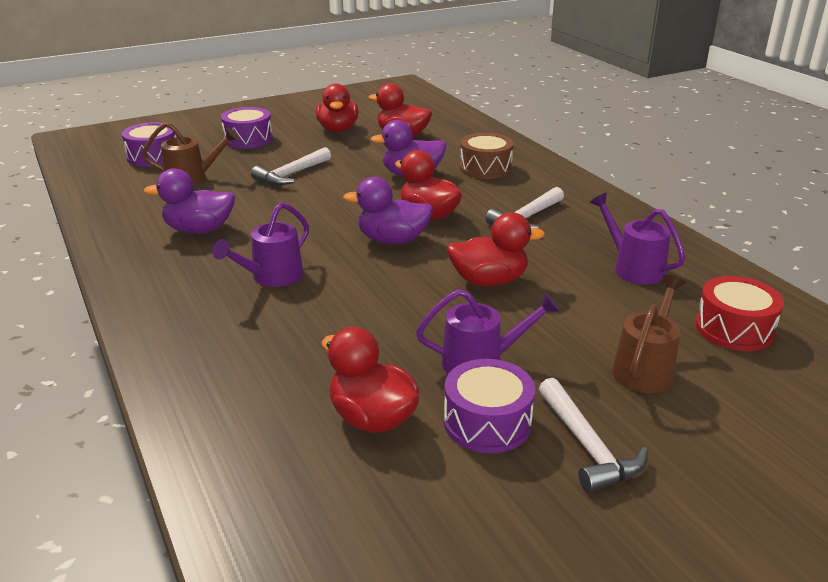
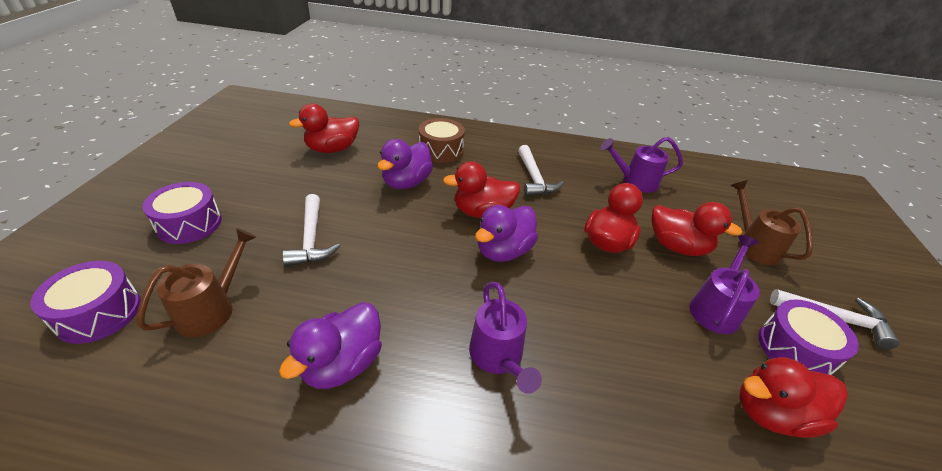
camera: 55 degrees left, 10 degrees up
red duck [316,84,358,132] -> red duck moved to [651,202,742,256]
red drum [695,276,784,351] -> none

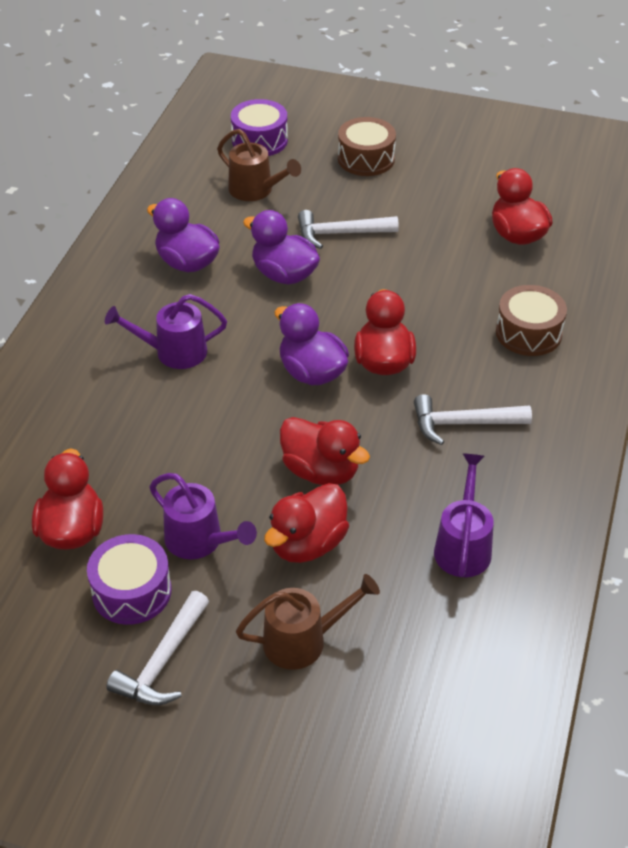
camera: 100 degrees right, 5 degrees up
purple drum [142,182,222,244] -> brown drum [338,117,396,176]
purple duck [377,139,433,189] -> purple duck moved to [243,210,320,285]

